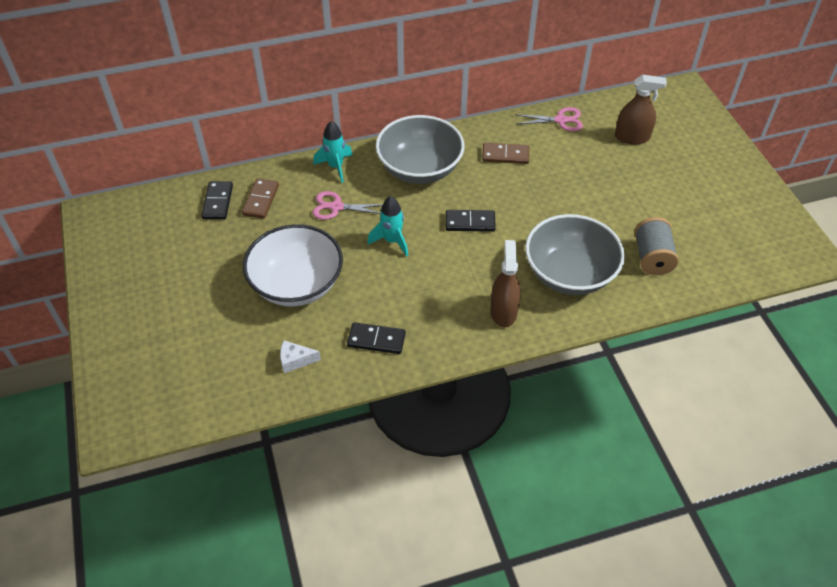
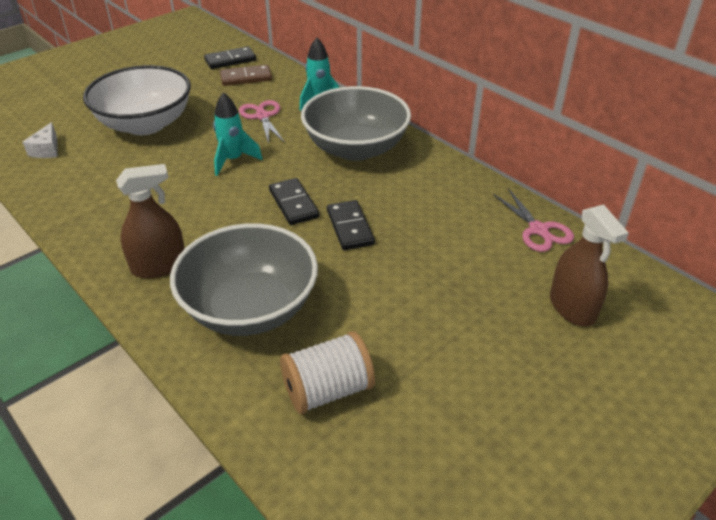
camera: 65 degrees right, 10 degrees down
white cheese [280,340,321,373] -> white cheese turned 150 degrees counterclockwise [23,122,58,158]
black domino [347,322,406,354] -> black domino moved to [327,200,375,250]
brown domino [482,143,529,164] -> none
grey spool [635,217,679,275] -> white spool [280,331,375,414]

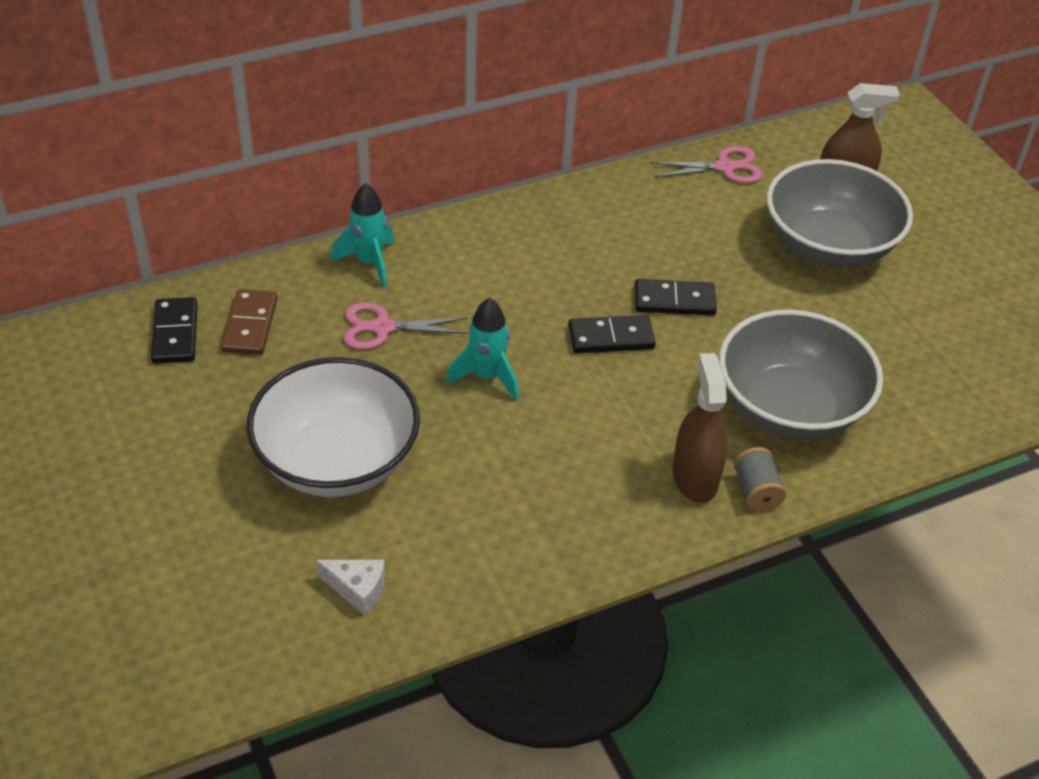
camera: 75 degrees left, 5 degrees up
white spool [280,331,375,414] -> none
grey bowl [301,86,411,161] -> grey bowl moved to [767,159,913,268]
none -> grey spool [734,447,786,511]

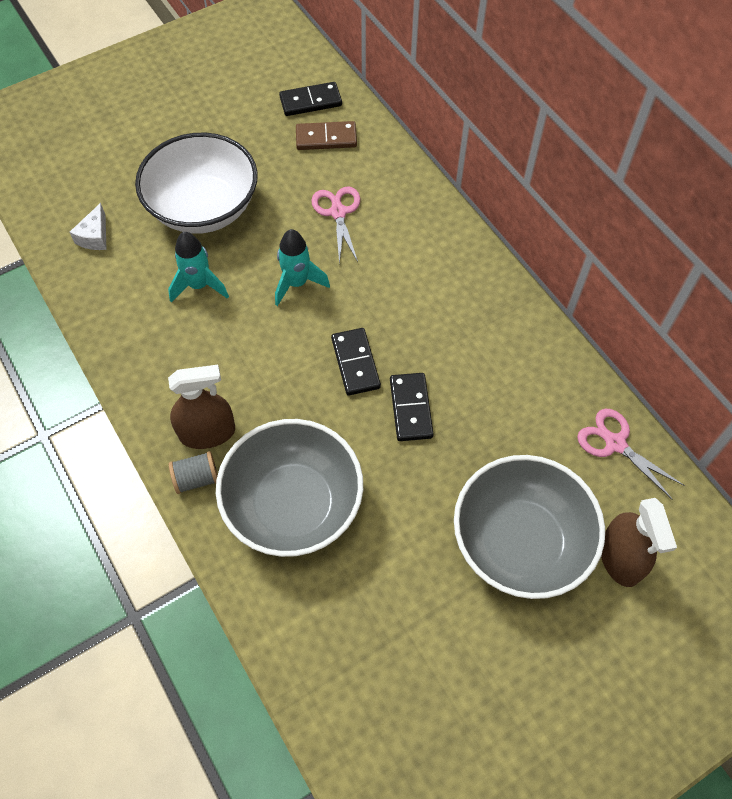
camera: 85 degrees right, 15 degrees up
turquoise rocket [330,183,394,288] -> turquoise rocket moved to [168,232,229,302]
pink scissors [650,146,763,183] -> pink scissors turned 150 degrees clockwise [577,409,685,500]

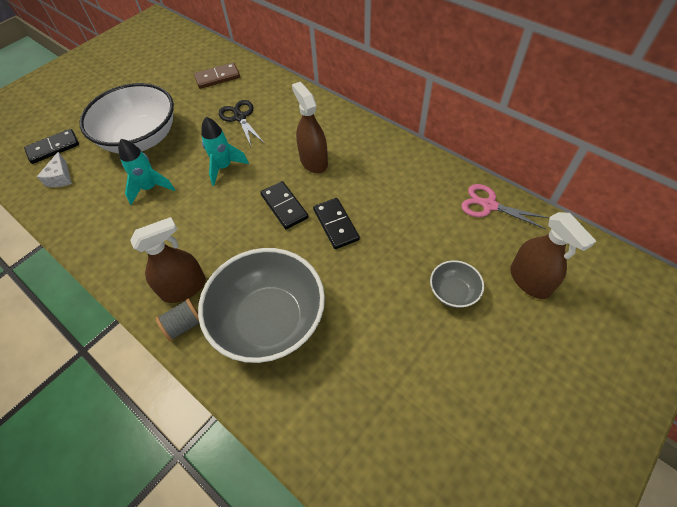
camera: 15 degrees left, 5 degrees down
black domino [279,82,342,116] -> black domino moved to [24,129,79,164]
pink scissors [311,186,360,264] -> black scissors [219,100,264,146]
grey bowl [454,455,605,599] -> grey bowl [430,260,484,308], size x0.45
none -> brown spray bottle [292,82,328,173]

